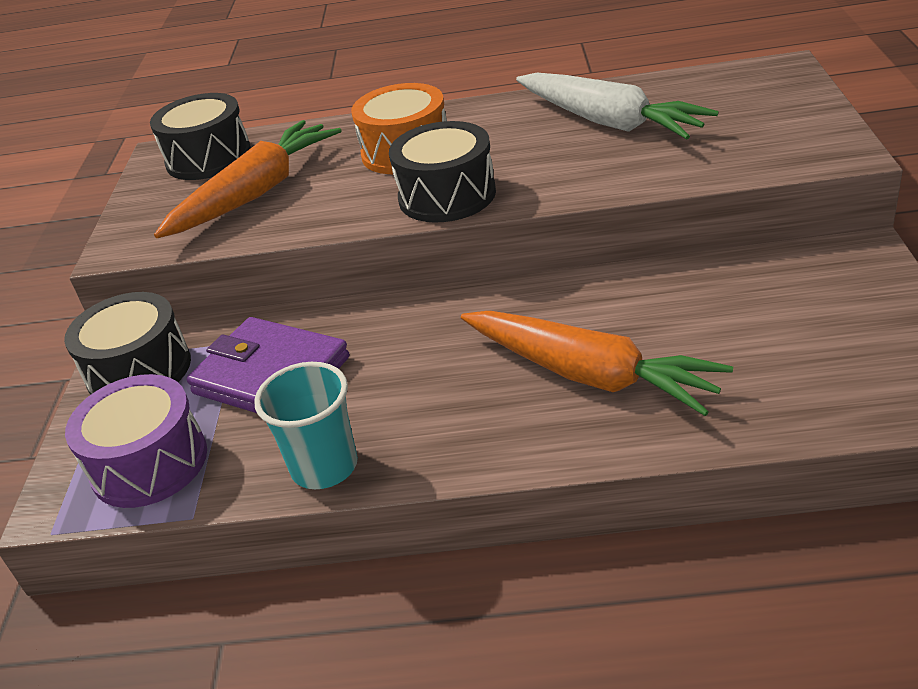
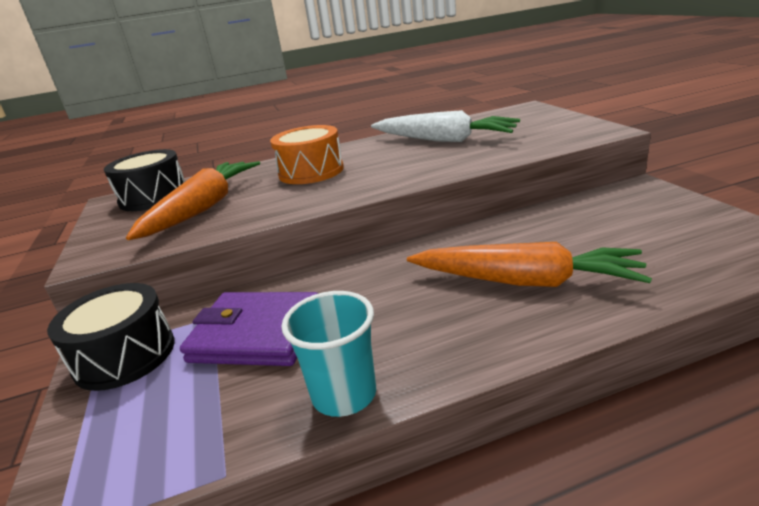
camera: 20 degrees left, 10 degrees down
purple drum [65,374,207,508] -> none
black drum [389,121,496,222] -> none

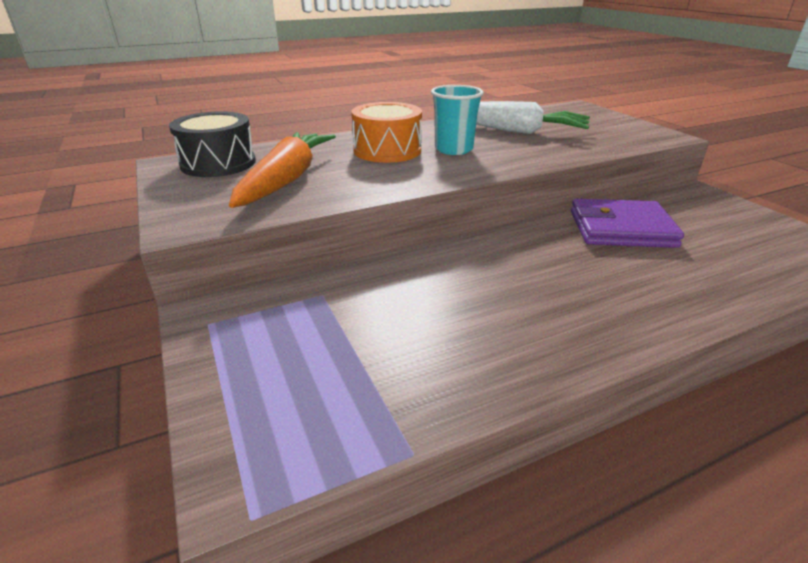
camera: 10 degrees left, 5 degrees up
black drum [47,283,175,391] -> none
purple wallet [180,292,318,366] -> purple wallet moved to [571,199,684,248]
turquoise cup [281,291,376,417] -> turquoise cup moved to [431,85,484,155]
orange carrot [407,242,652,287] -> none

